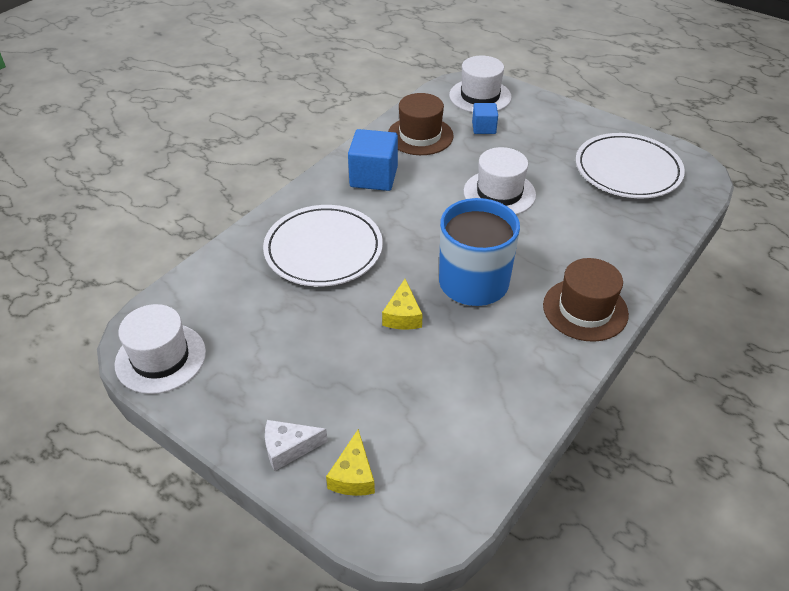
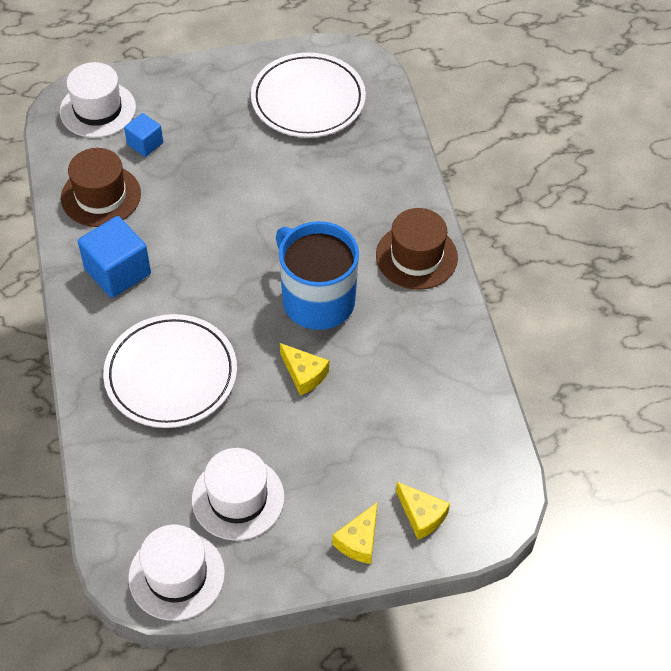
camera: 50 degrees left, 10 degrees up
white cheese [265,420,328,471] -> yellow cheese [332,502,378,564]
white hat [464,147,536,215] -> white hat moved to [192,448,284,541]

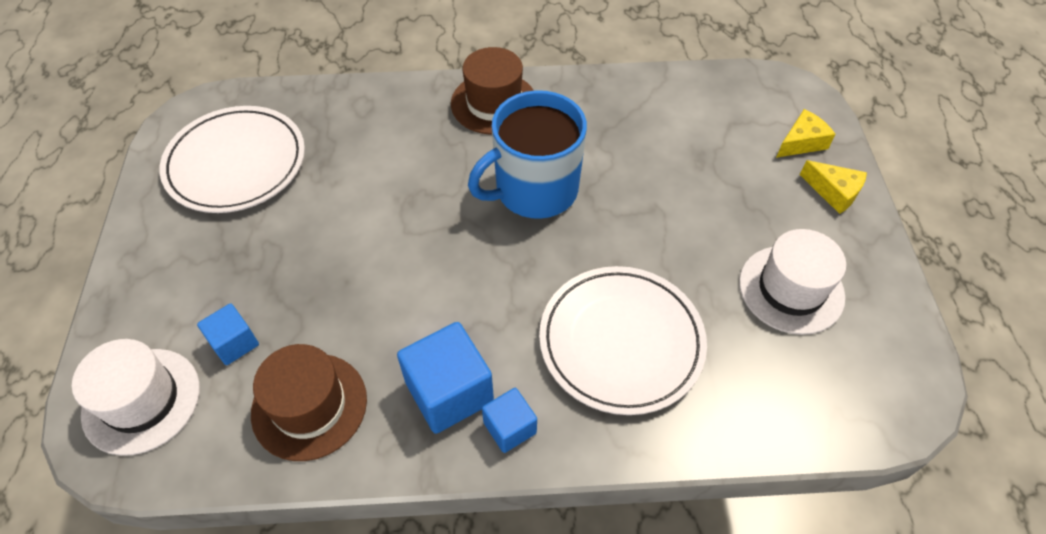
camera: 80 degrees left, 0 degrees up
white hat [128,524,225,621] -> none
yellow cheese [280,343,329,396] -> none
none -> blue cube [482,388,537,453]

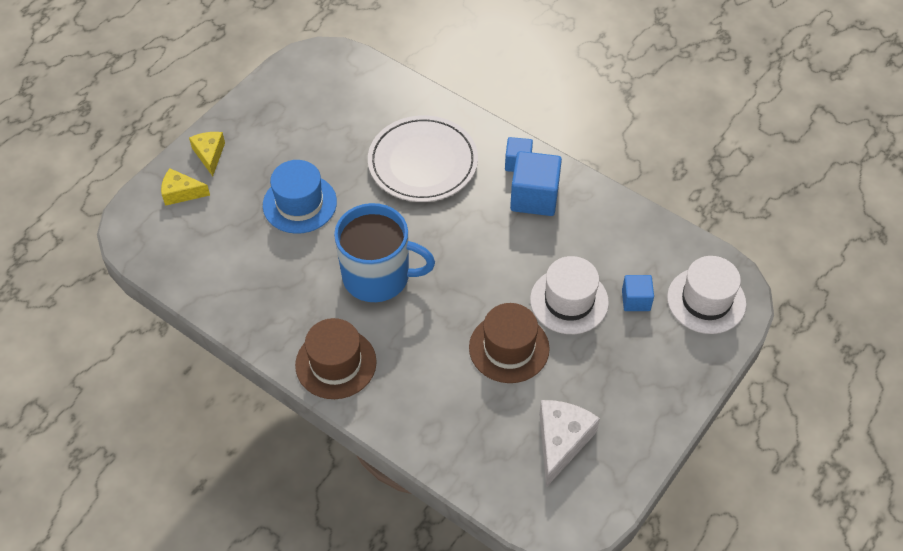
camera: 140 degrees left, 0 degrees up
white plate [159,106,305,213] -> white cheese [539,400,600,487]
brown hat [251,344,367,461] -> brown hat moved to [469,303,550,383]
white hat [739,229,846,335] -> white hat moved to [530,256,609,334]
none -> blue hat [263,160,337,234]

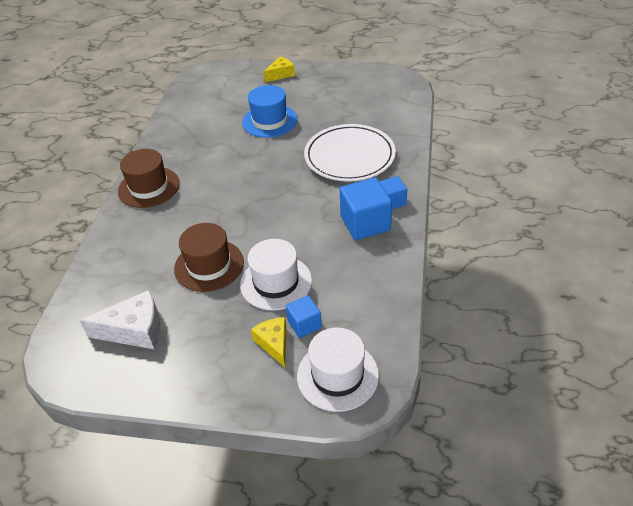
camera: 65 degrees right, 10 degrees down
yellow cheese [161,169,210,206] -> yellow cheese moved to [251,317,287,367]
blue mug [334,203,435,302] -> none

